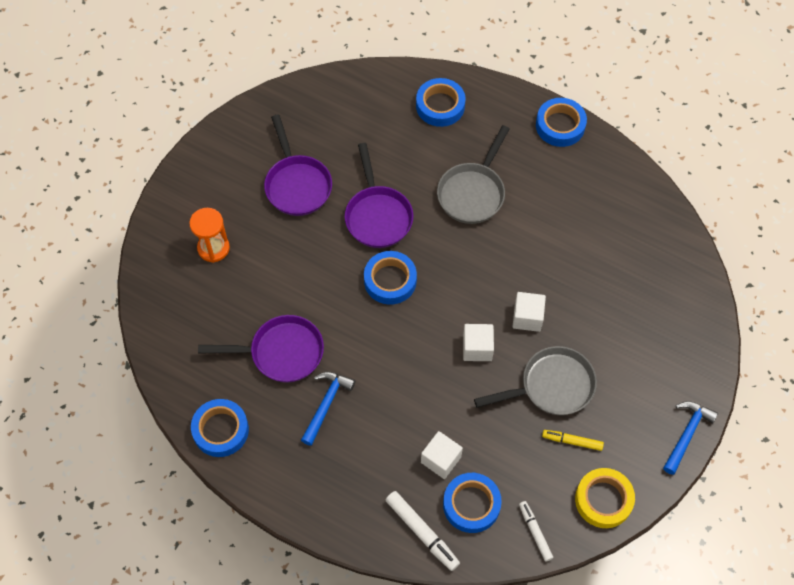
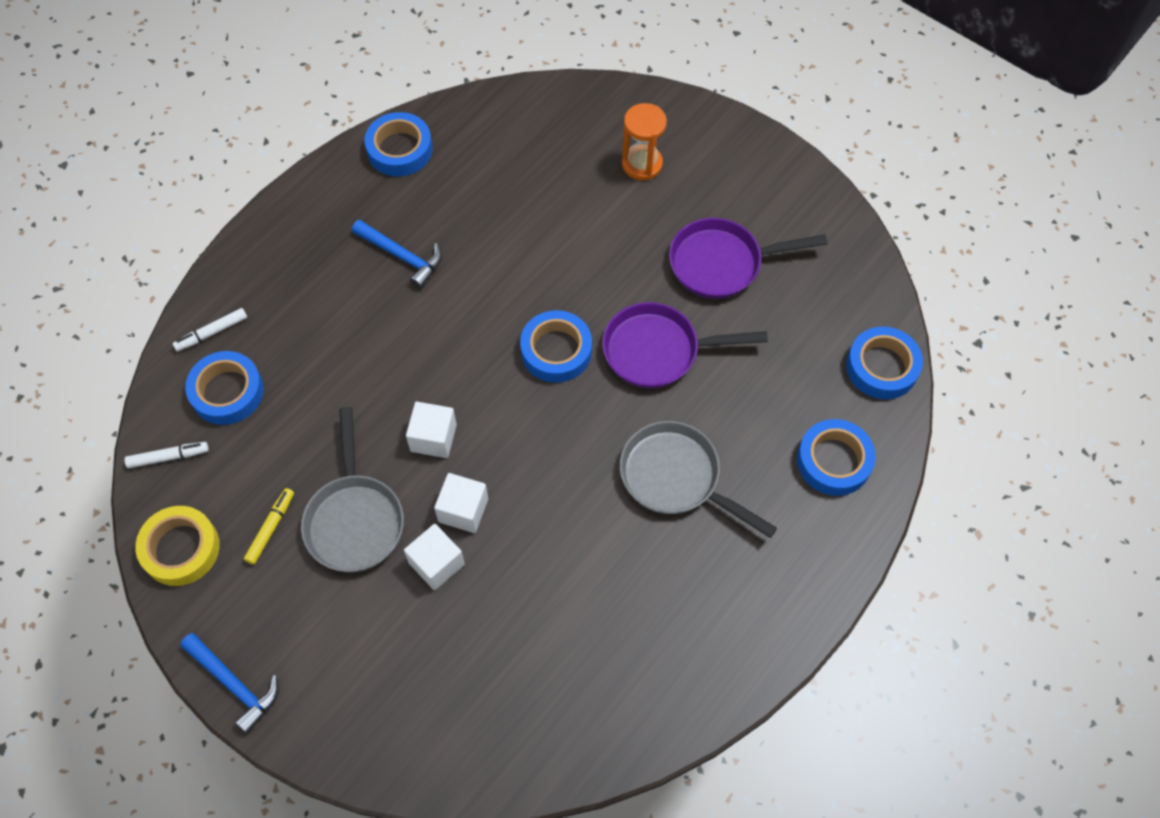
camera: 100 degrees right, 0 degrees up
purple pan [198,315,324,383] -> none
white marker [386,491,460,571] -> white marker [172,308,247,352], size x0.65
white cube [421,431,463,479] -> white cube moved to [404,524,465,590]
blue tape [536,98,587,147] -> blue tape moved to [846,326,923,399]

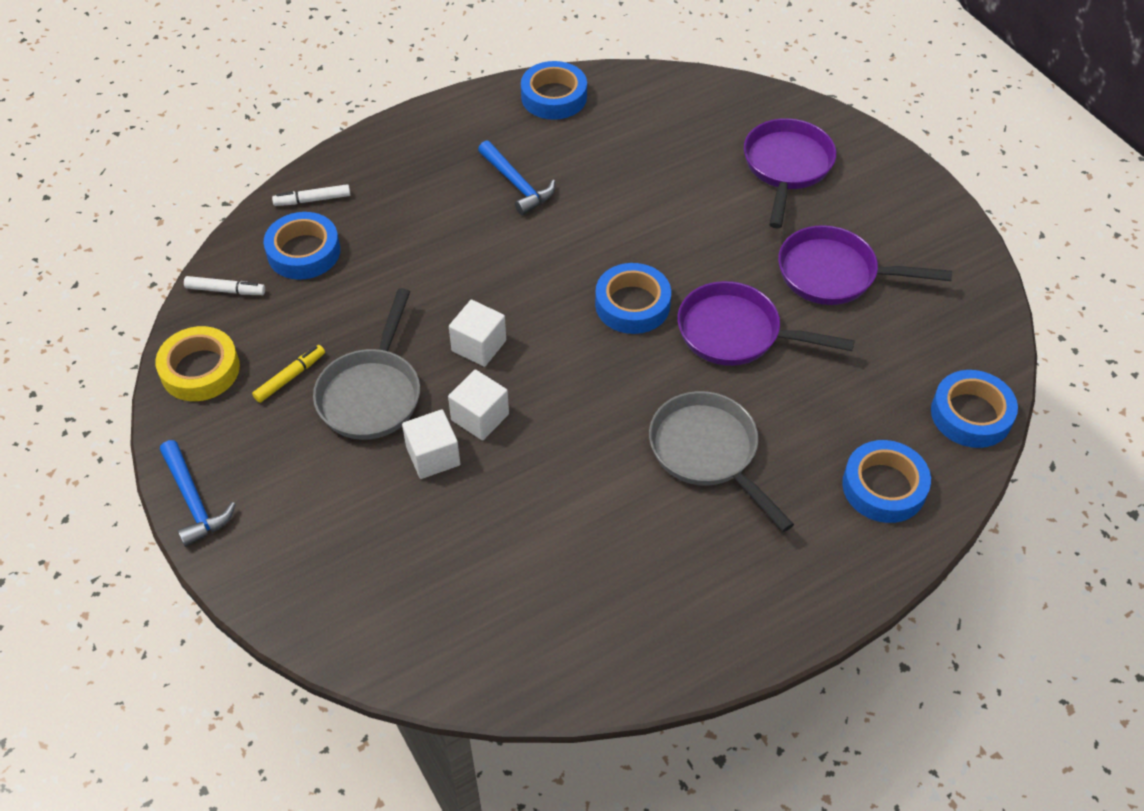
camera: 20 degrees right, 10 degrees down
orange hourglass [622,103,667,180] -> purple pan [744,118,836,228]

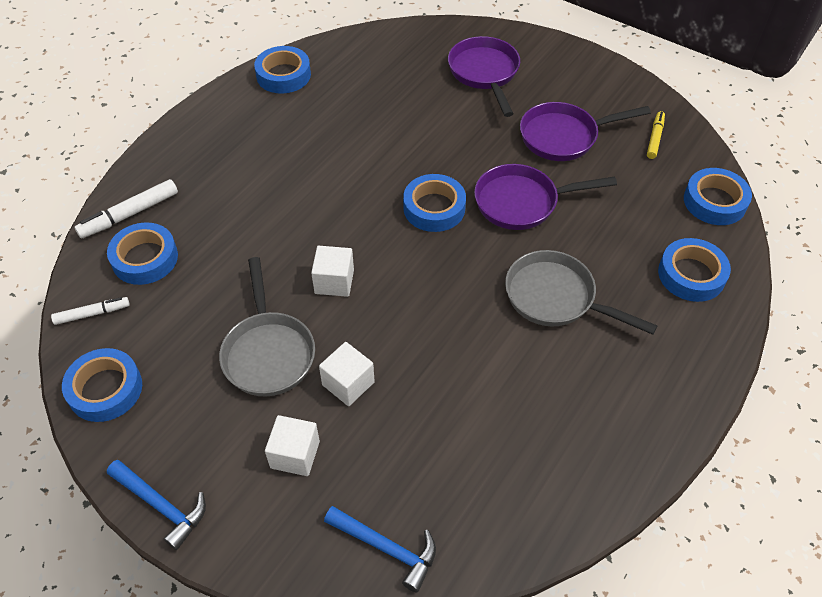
camera: 25 degrees left, 0 degrees up
yellow tape [155,326,240,401] -> blue tape [62,348,142,422]
yellow marker [252,345,325,403] -> yellow marker moved to [647,111,665,159]
white marker [272,184,351,206] -> white marker [75,179,178,238], size x1.55
white cube [448,370,509,440] -> white cube moved to [265,415,320,476]
blue hammer [478,141,555,215] -> blue hammer moved to [324,506,436,593]

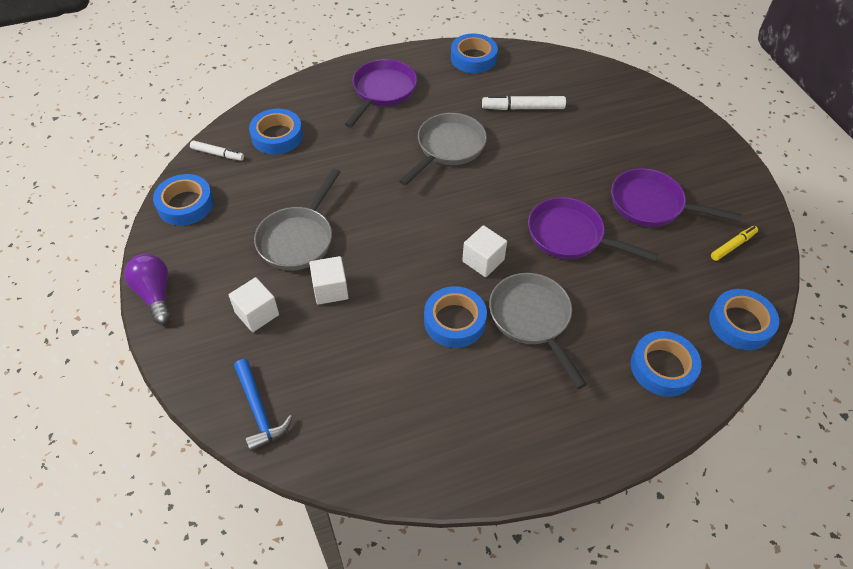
camera: 35 degrees right, 0 degrees up
white marker [75,179,178,238] -> white marker moved to [482,95,566,110]
blue hammer [107,460,206,550] -> purple light bulb [124,254,171,324]
white cube [311,246,354,297] -> white cube moved to [462,225,507,277]
blue tape [403,174,466,232] -> blue tape moved to [424,286,487,348]
purple pan [448,36,520,117] -> purple pan moved to [345,59,417,128]
none -> grey pan [399,113,487,186]

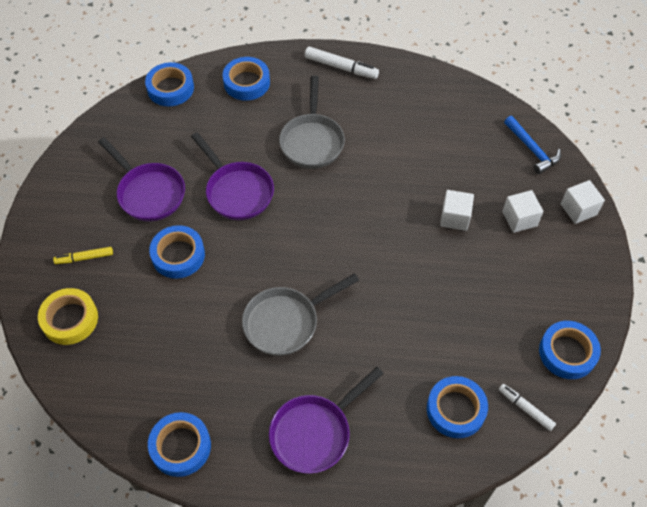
camera: 155 degrees left, 5 degrees up
purple light bulb [124,254,171,324] -> none
blue hammer [234,359,292,451] -> blue hammer turned 150 degrees clockwise [504,116,561,174]
grey pan [254,169,340,270] -> none
blue tape [424,286,487,348] -> blue tape moved to [149,225,205,279]
white cube [462,225,507,277] -> white cube moved to [561,180,605,224]
white marker [482,95,566,110] -> white marker moved to [305,47,379,79]
yellow marker [711,226,758,261] -> yellow marker moved to [53,247,113,264]
none -> yellow tape [38,288,98,345]

